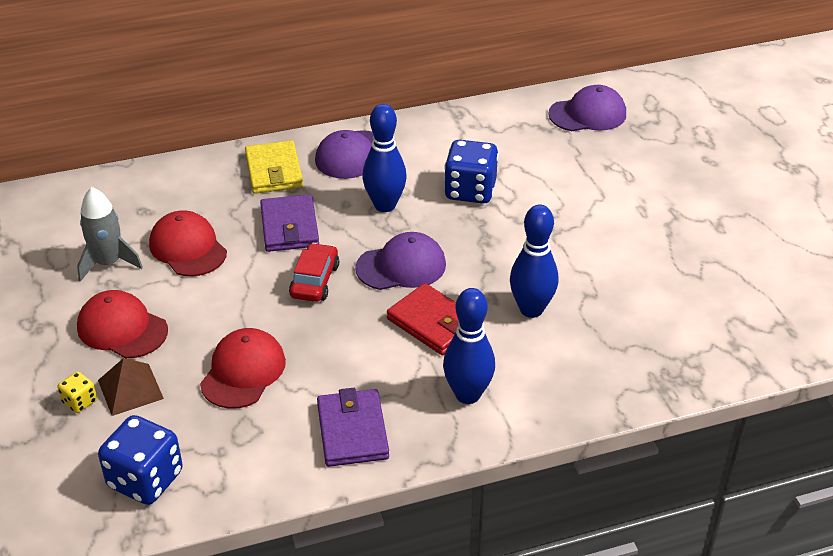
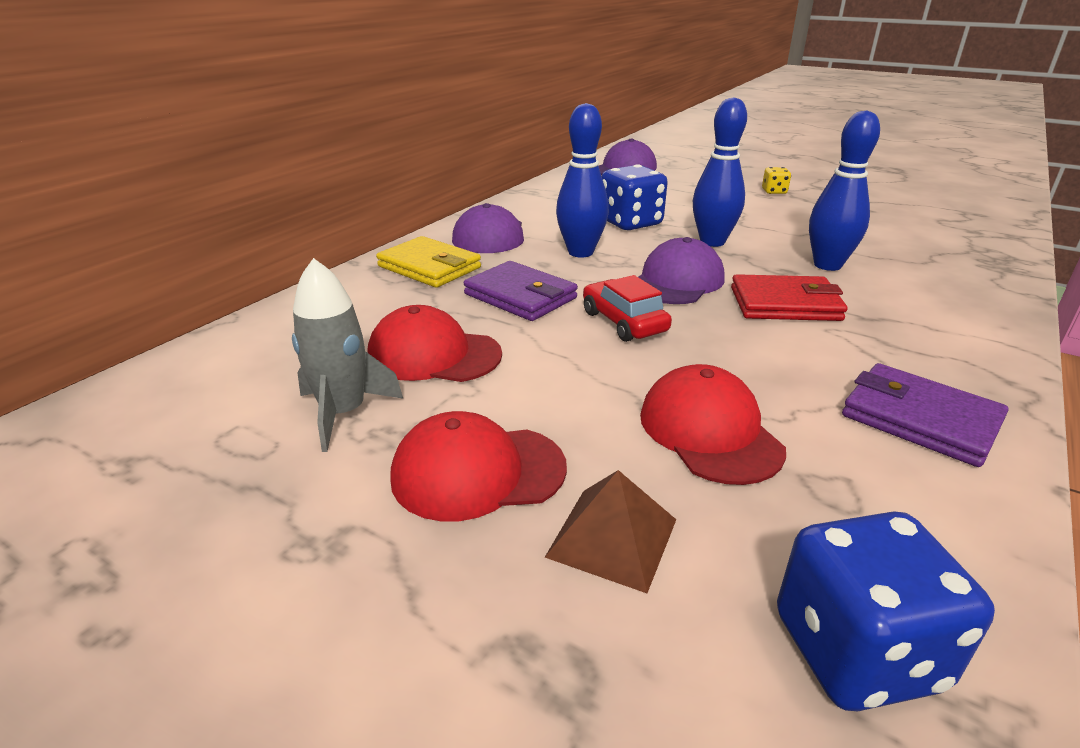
camera: 40 degrees left, 10 degrees down
yellow dice [58,372,97,413] -> yellow dice moved to [762,167,791,194]
blue bowling pin [443,288,495,404] -> blue bowling pin moved to [693,97,747,247]

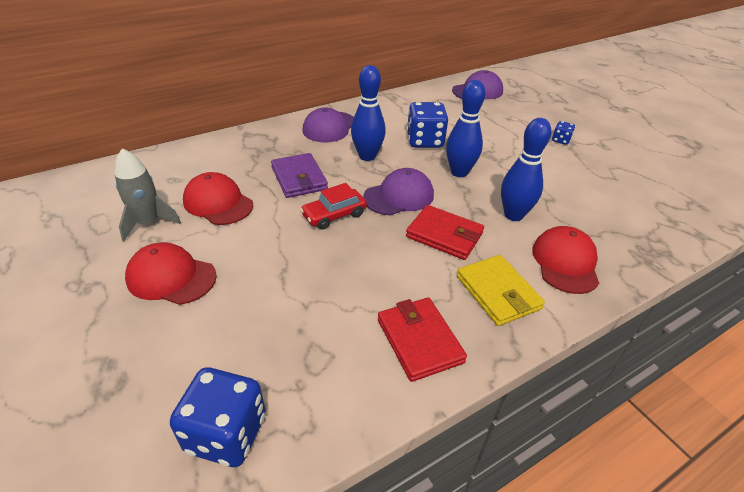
camera: 25 degrees right, 10 degrees up
yellow wallet [376,236,481,288] -> yellow wallet moved to [457,255,545,326]
brown pyramid [545,470,676,593] -> none
red car [583,275,672,342] -> red car turned 120 degrees counterclockwise [300,183,367,230]
red cap [640,364,786,485] -> red cap moved to [532,226,599,294]
yellow dice [762,167,791,194] -> blue dice [552,121,575,145]
purple wallet [842,363,1008,467] -> red wallet [378,297,467,382]

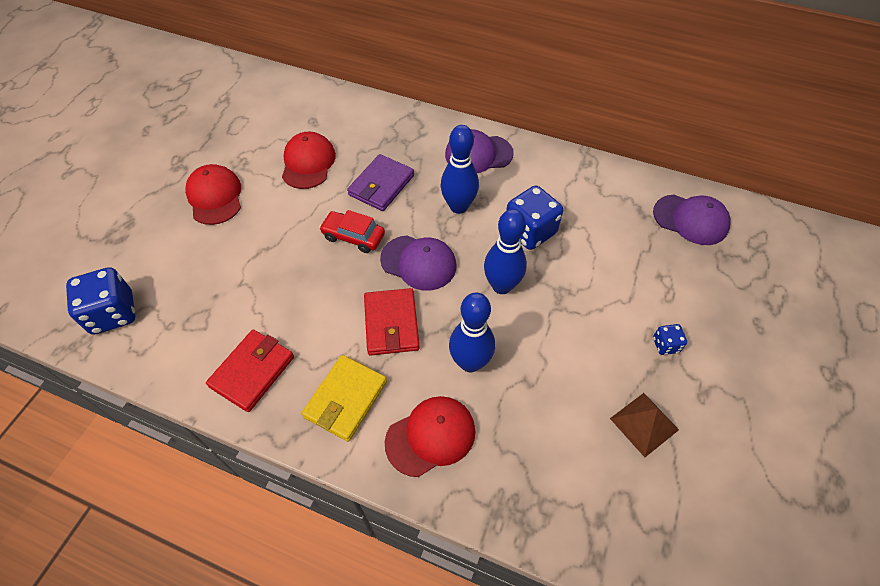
camera: 55 degrees right, 15 degrees up
grey rocket [115,148,181,241] -> none
none -> brown pyramid [610,393,679,457]

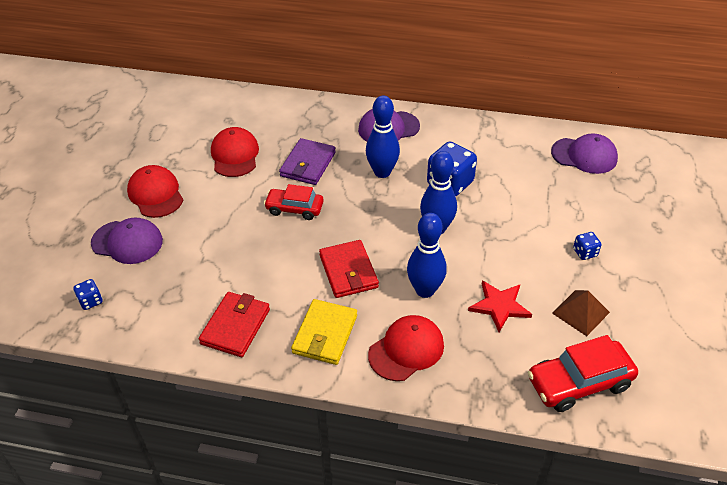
camera: 10 degrees left, 10 degrees down
blue dice [66,267,135,335] -> blue dice [73,279,103,310], size x0.49
purple cap [380,235,456,291] -> purple cap moved to [91,218,163,264]
none -> red star [468,280,532,332]
none -> red car [528,335,638,412]

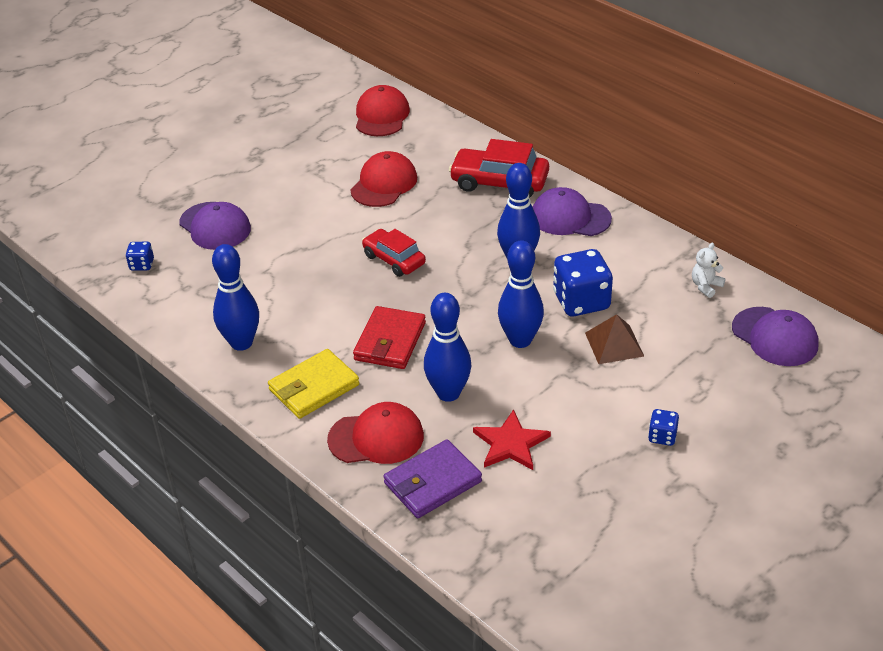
camera: 35 degrees right, 5 degrees down
red cap [127,165,183,218] -> red cap moved to [356,85,410,136]
red wallet [199,292,270,357] -> blue bowling pin [212,244,259,351]
purple wallet [279,138,336,185] -> purple wallet moved to [383,439,482,518]
red car [528,335,638,412] -> red car moved to [449,139,549,198]
brown pyramid [552,290,610,336] -> brown pyramid moved to [585,314,644,364]
none -> white teddy bear [692,243,726,298]

